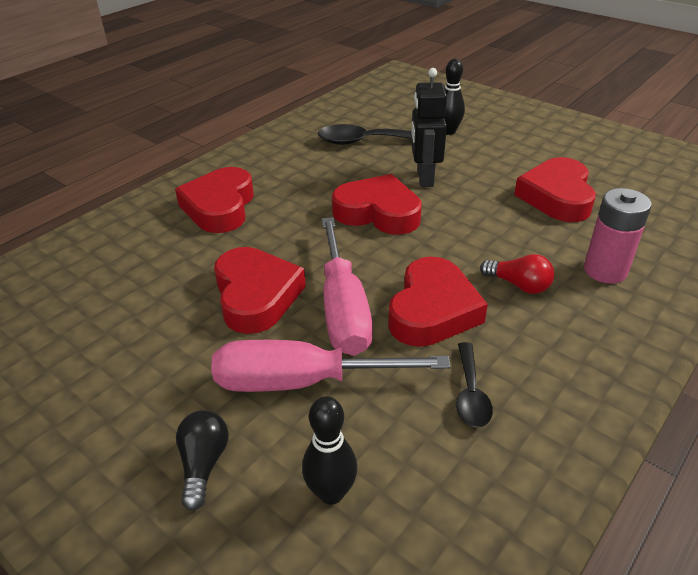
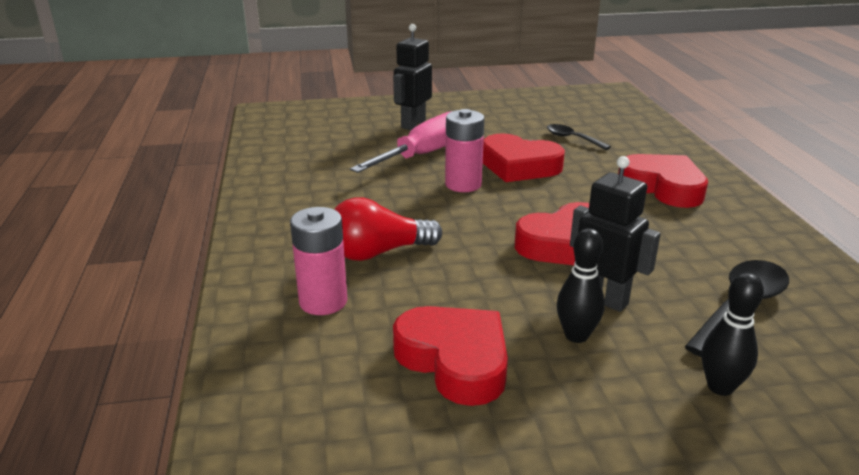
camera: 130 degrees right, 10 degrees down
black light bulb [176,410,229,511] -> black robot [393,24,432,130]
black bowling pin [302,396,357,504] -> black bowling pin moved to [557,228,605,343]
pink screwdriver [322,217,373,356] -> pink battery [445,109,484,192]
red heart [388,257,488,347] -> none
black spoon [456,342,493,428] -> black spoon moved to [547,124,611,150]
red light bulb [480,254,554,294] -> red light bulb [334,197,442,261], size x1.59

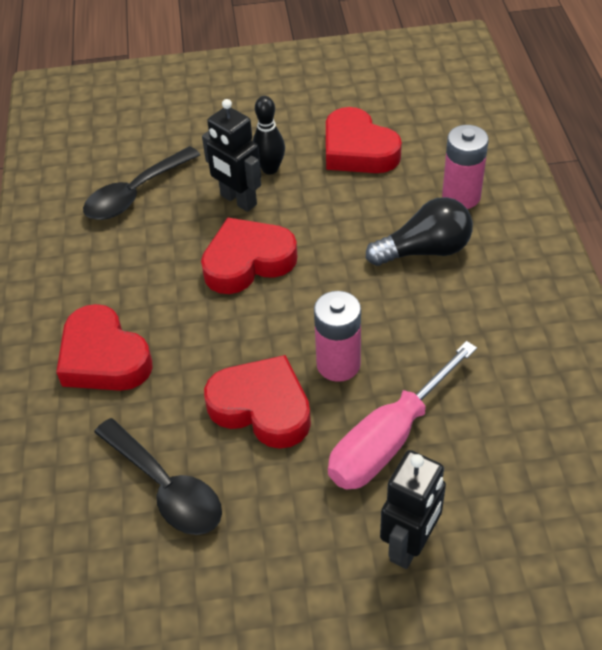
camera: 175 degrees left, 20 degrees up
red light bulb [334,197,442,261] -> black light bulb [366,197,473,266]
black spoon [547,124,611,150] -> black spoon [94,418,222,535], size x1.68
black bowling pin [701,273,764,396] -> none

